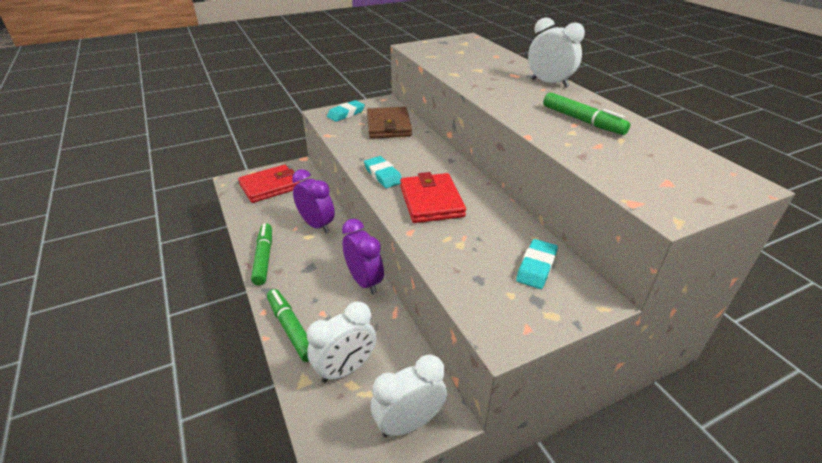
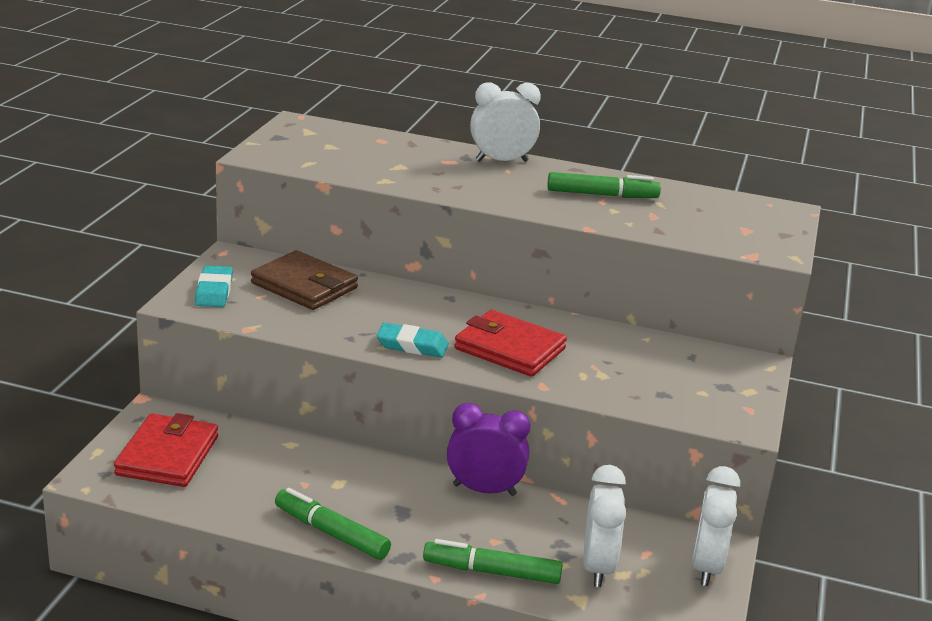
camera: 50 degrees left, 10 degrees down
purple clock [292,169,335,233] -> none
turquoise eraser [516,239,558,289] -> none

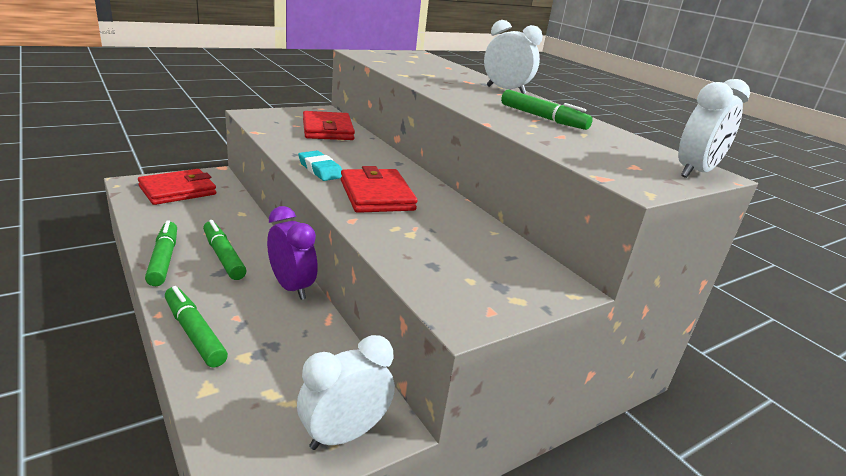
camera: 40 degrees right, 0 degrees up
turquoise eraser [195,266,233,307] -> none
brown wallet [251,250,358,310] -> red wallet [303,111,355,140]
white clock [583,465,626,587] -> white clock moved to [678,79,750,178]
none -> green marker [203,220,247,280]

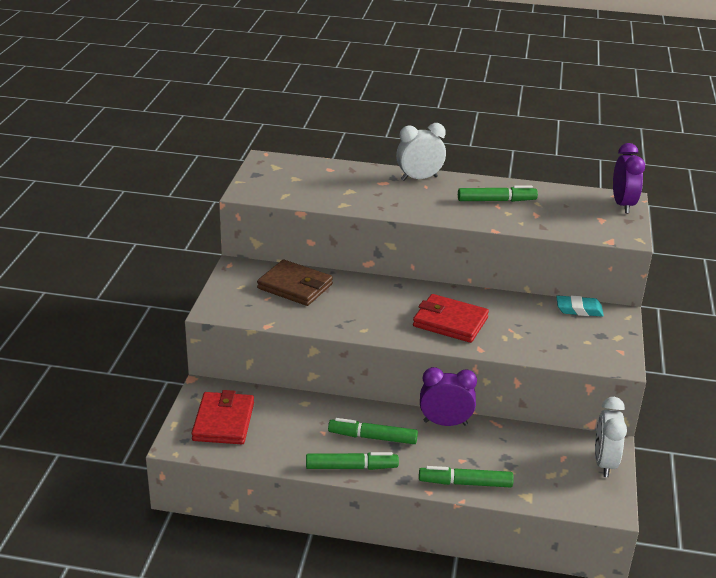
camera: 45 degrees left, 5 degrees up
green marker [145,220,177,286] -> green marker turned 150 degrees clockwise [306,452,399,470]
turquoise eraser [298,150,342,181] -> turquoise eraser moved to [556,295,604,317]
red wallet [303,111,355,140] -> brown wallet [257,259,333,306]
white clock [678,79,750,178] -> purple clock [613,143,645,213]

